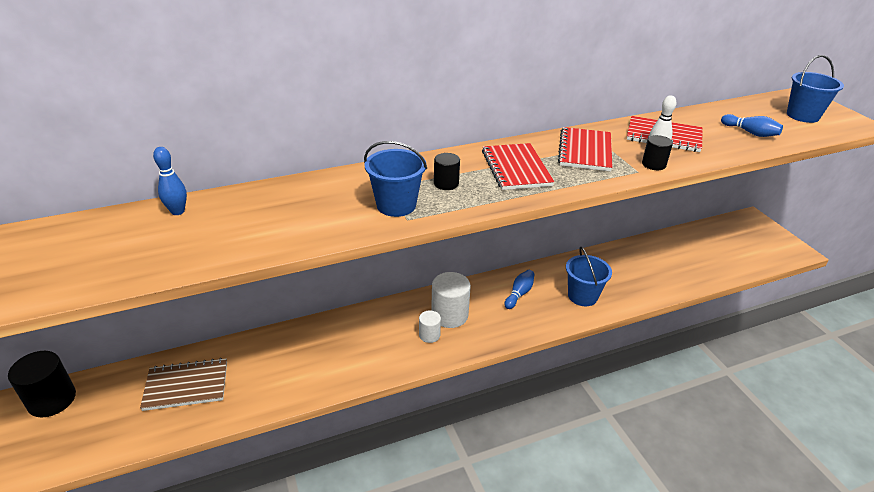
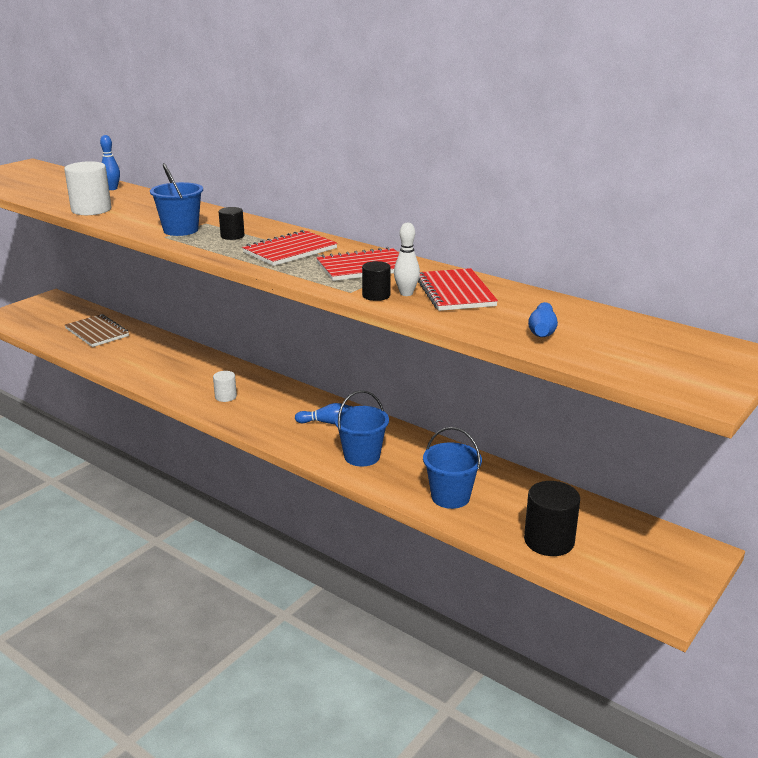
camera: 60 degrees right, 10 degrees down
black cylinder [8,351,76,418] -> black cylinder moved to [524,481,580,556]
white cylinder [431,272,471,328] -> white cylinder moved to [64,161,111,215]
blue bucket [787,55,844,123] -> blue bucket moved to [423,427,482,509]

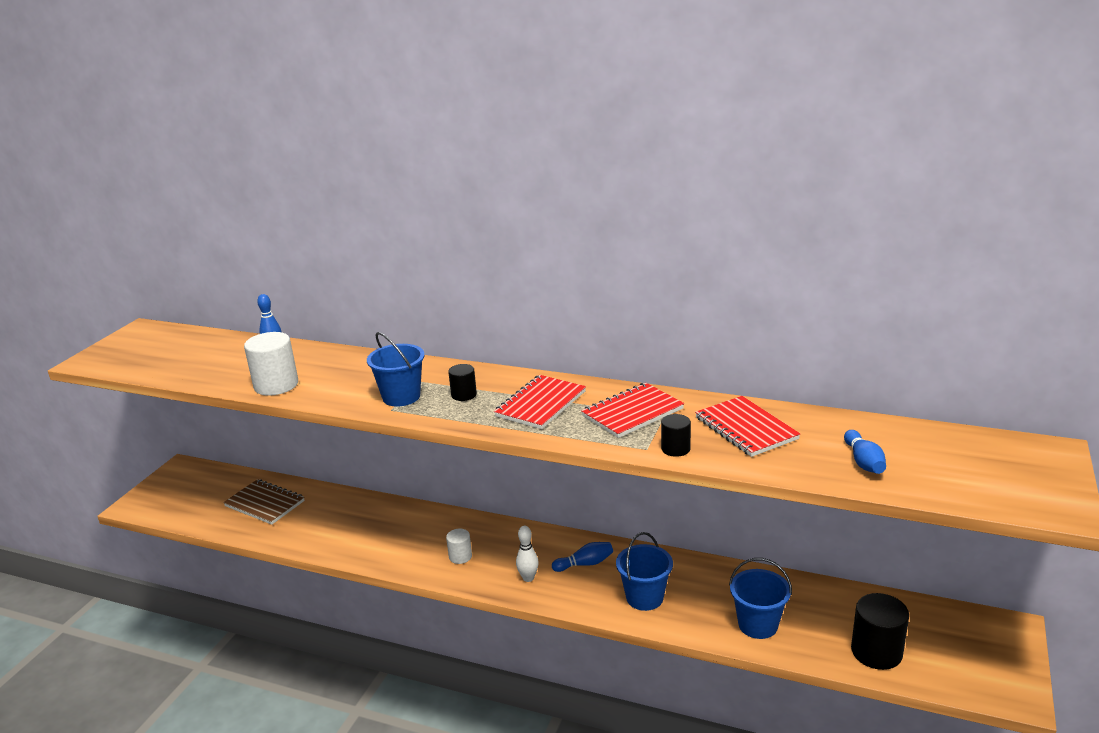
camera: 15 degrees left, 0 degrees up
white bowling pin [394,223,420,296] -> white bowling pin moved to [516,526,539,582]

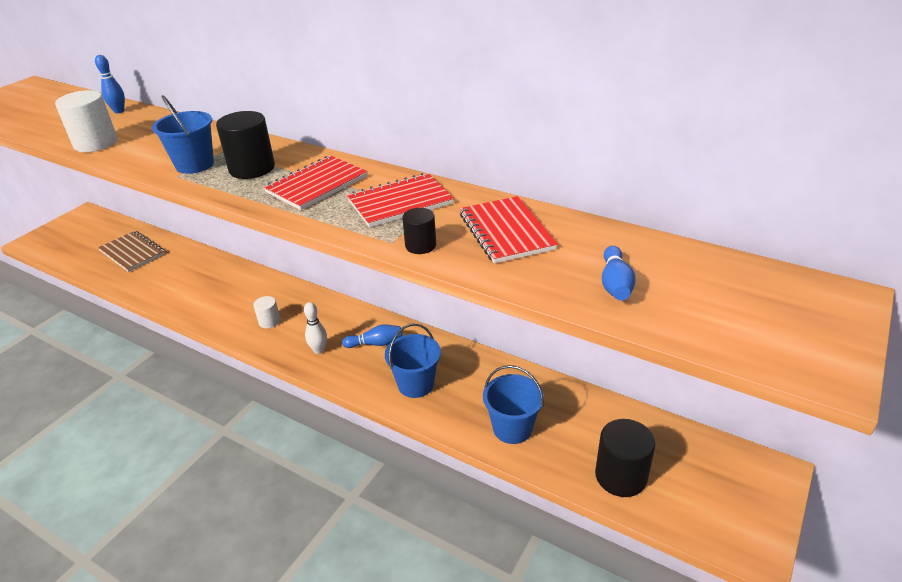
camera: 10 degrees right, 10 degrees up
black cylinder [448,364,477,401] -> black cylinder [216,111,275,179], size x1.79

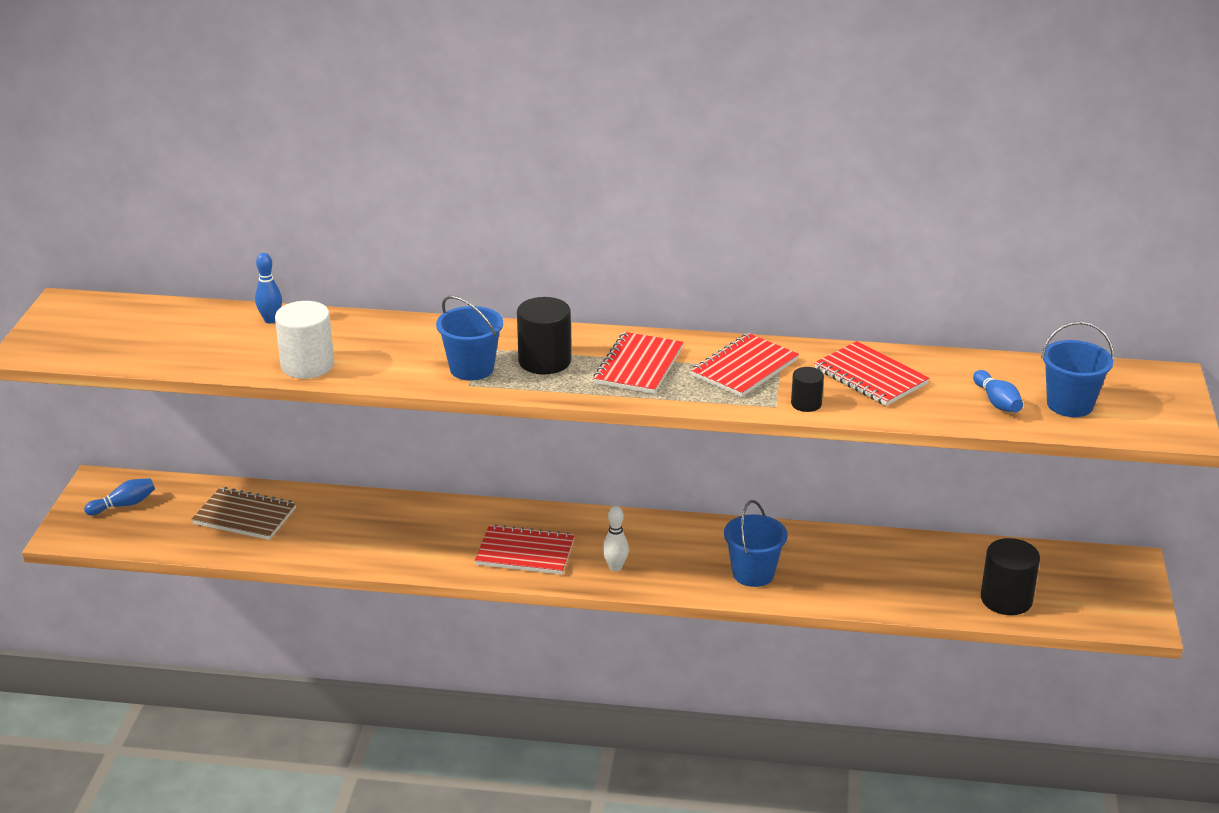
camera: 25 degrees left, 5 degrees down
white cylinder [253,296,280,328] -> red notebook [475,524,575,575]
blue bowling pin [342,324,402,348] -> blue bowling pin moved to [84,478,155,515]
blue bucket [483,365,544,444] -> blue bucket moved to [1041,321,1114,417]

